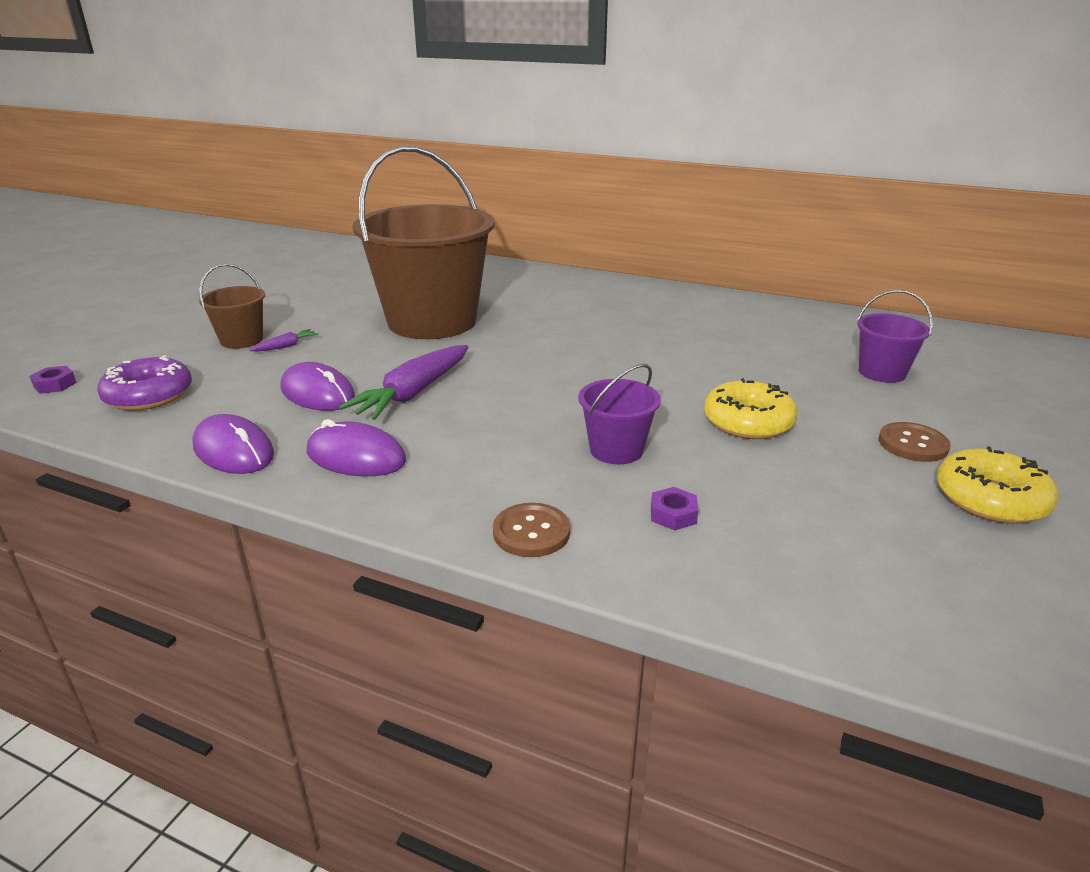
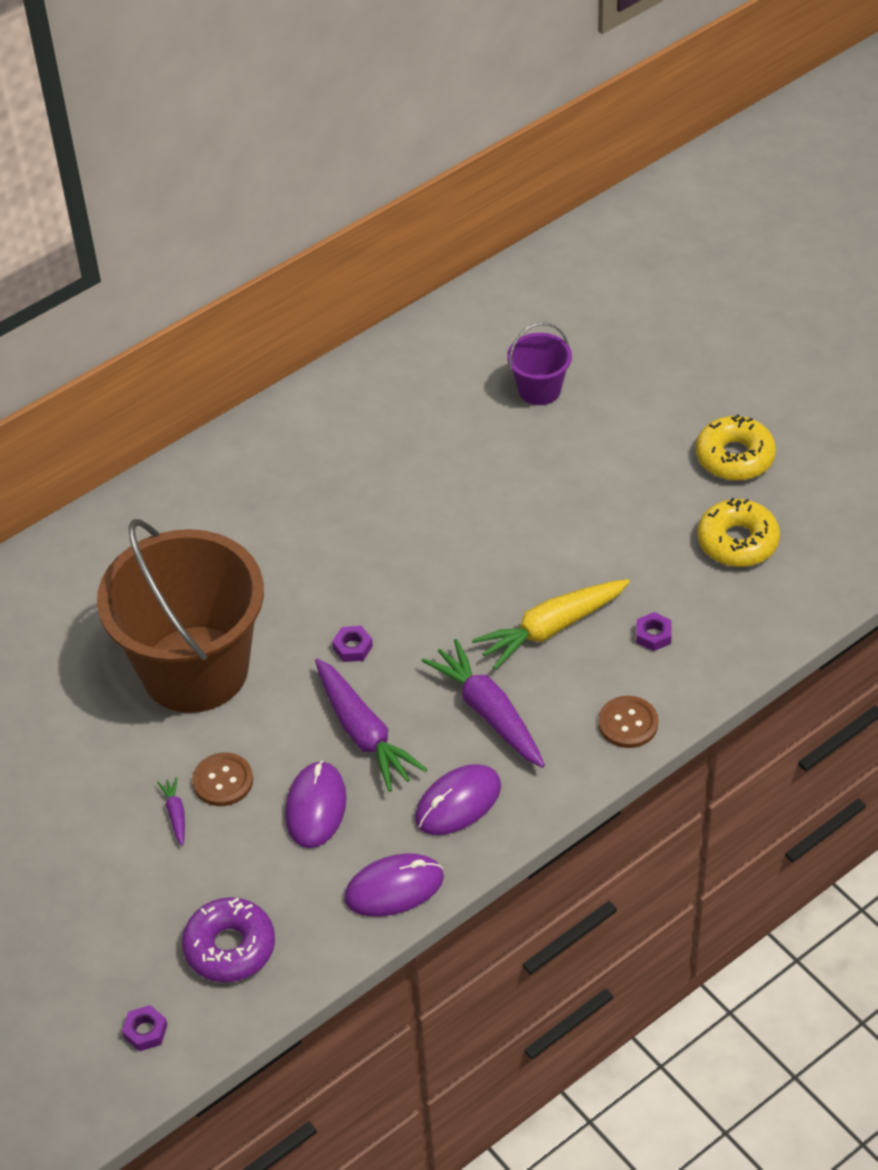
camera: 60 degrees left, 20 degrees up
brown bucket [199,264,265,349] -> none
purple mouse [281,362,355,411] -> purple mouse turned 60 degrees counterclockwise [285,760,347,848]
purple bucket [578,364,661,464] -> yellow carrot [472,579,630,670]
yellow donut [704,378,798,439] -> yellow donut moved to [697,498,780,567]
brown button [879,422,950,462] -> brown button moved to [192,752,253,806]
none -> purple nut [332,626,373,662]
none -> purple carrot [422,639,545,768]

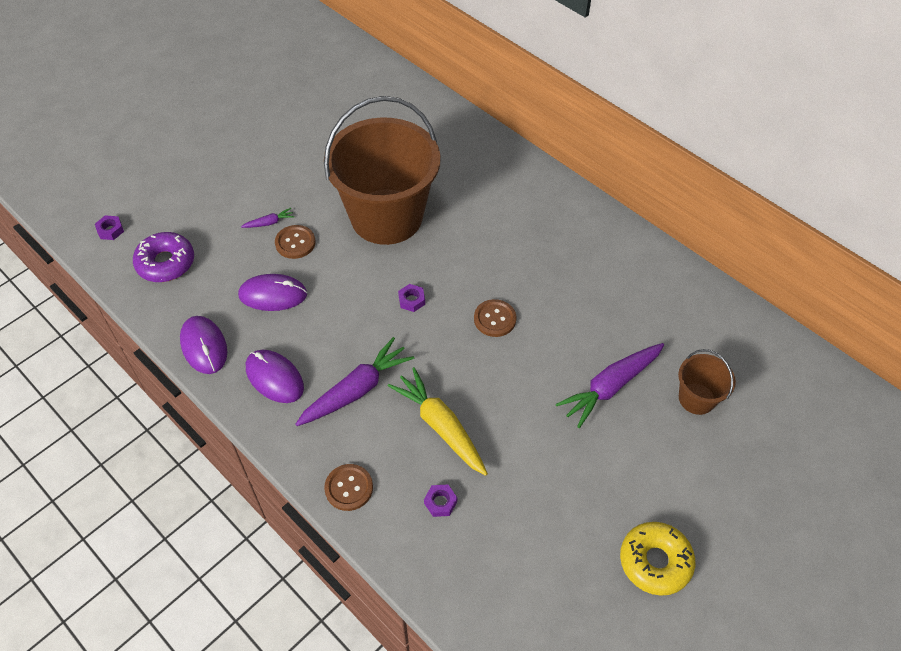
camera: 80 degrees right, 5 degrees up
purple carrot [315,659,428,792] -> purple carrot moved to [556,343,664,428]
purple bucket [507,322,572,405] -> brown bucket [678,349,736,415]
yellow donut [697,498,780,567] -> none
none -> brown button [474,299,516,337]

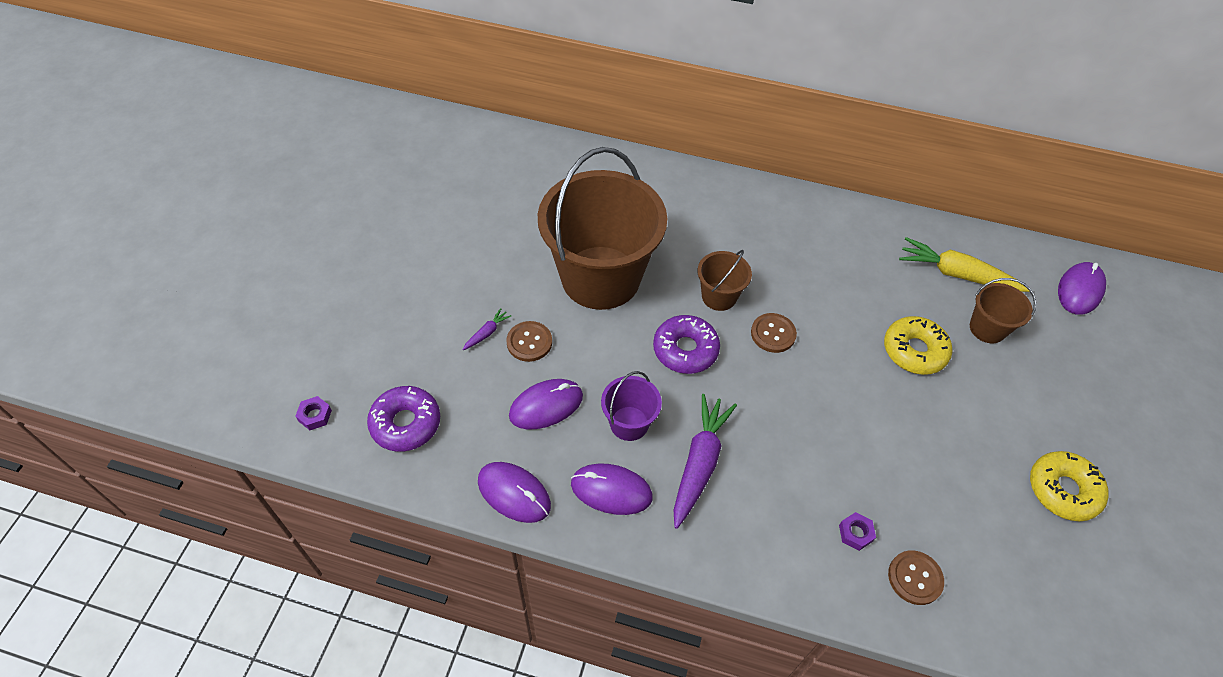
camera: 30 degrees left, 0 degrees up
brown button [324,464,373,511] -> brown button moved to [888,550,944,605]
yellow carrot [388,367,488,476] -> yellow carrot moved to [899,237,1030,292]
purple nut [398,284,425,312] -> purple donut [653,315,720,374]
purple carrot [556,343,664,428] -> yellow donut [884,316,952,375]
none -> purple bucket [601,371,662,441]
none -> brown bucket [697,250,752,311]
none -> purple mouse [1058,262,1106,315]

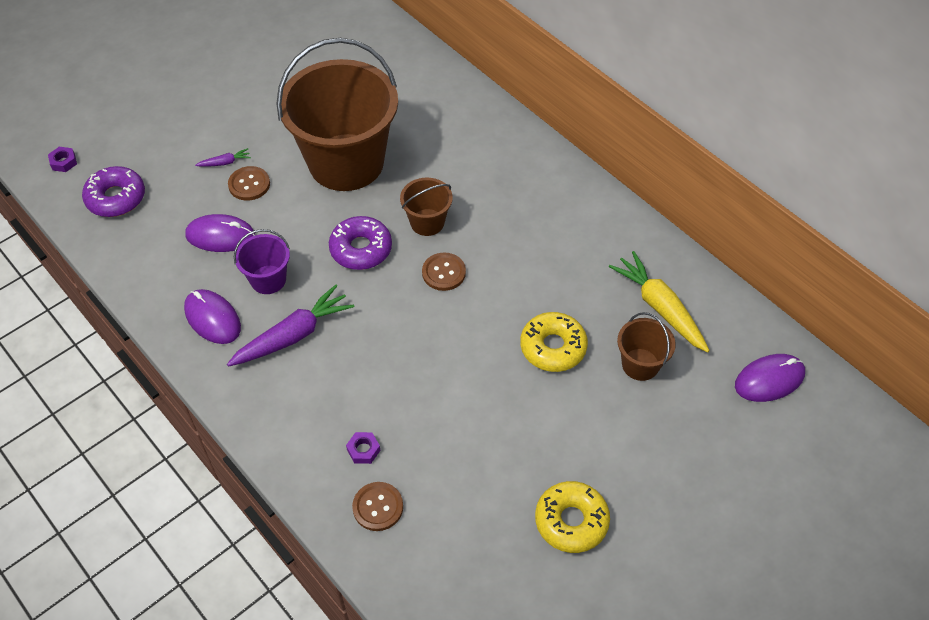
camera: 35 degrees right, 0 degrees up
purple mouse [478,462,551,523] -> none

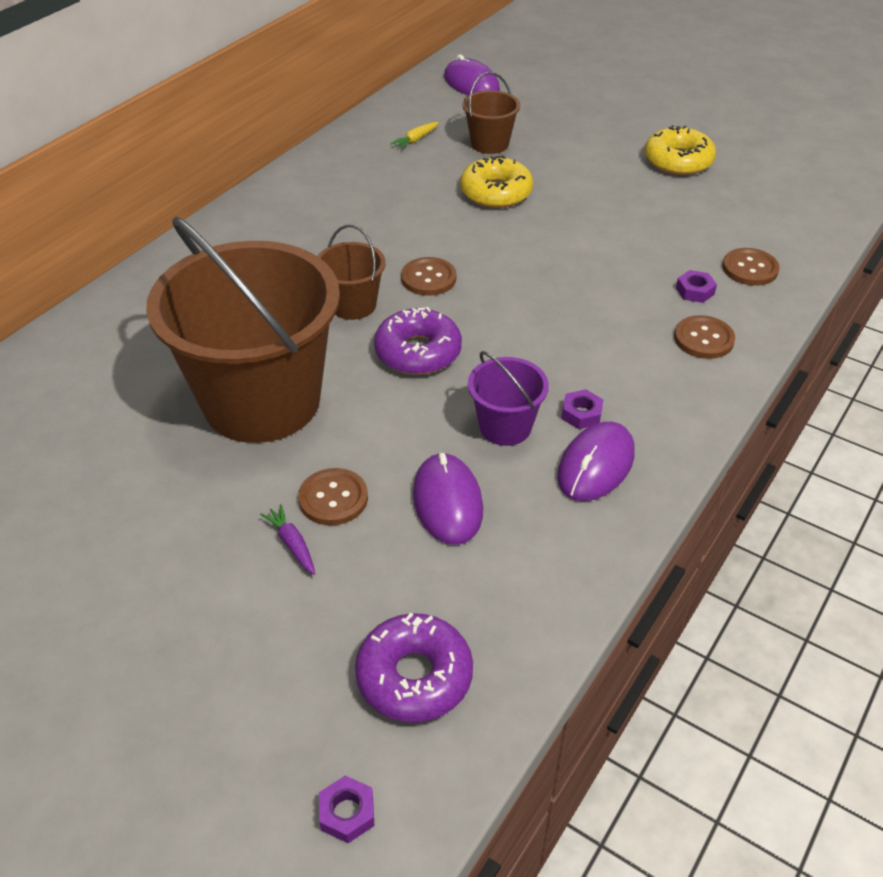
camera: 105 degrees left, 10 degrees down
purple carrot [227,284,354,367] -> none
yellow carrot [609,251,710,353] -> yellow carrot [390,122,439,149], size x0.45
none -> purple nut [561,389,603,429]
none -> brown button [674,315,735,359]

